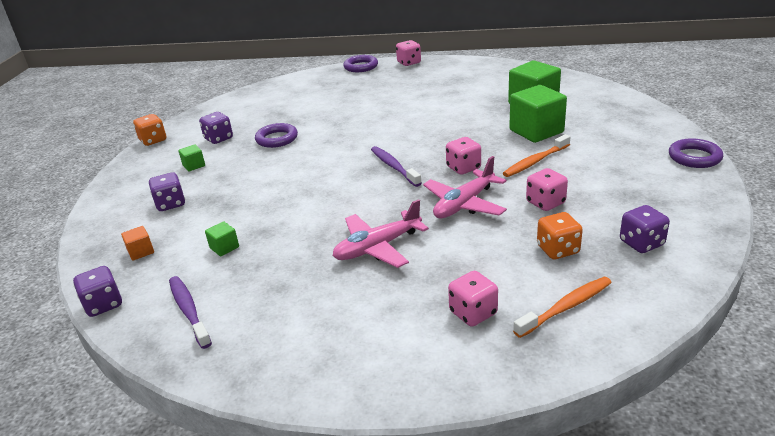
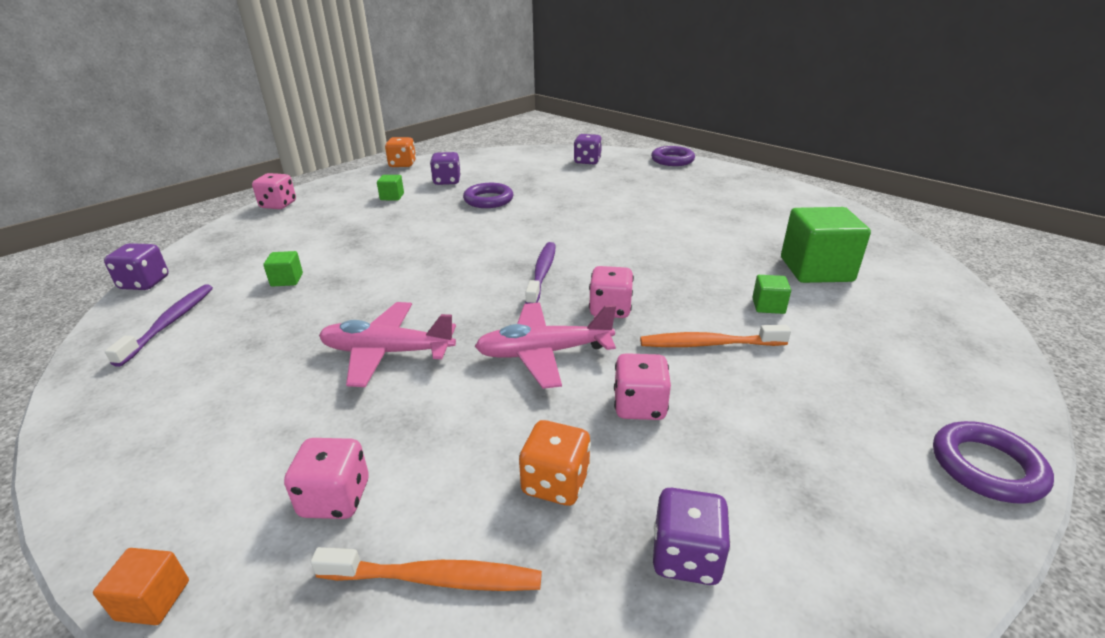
camera: 35 degrees right, 0 degrees up
orange cube [121,226,154,260] -> orange cube moved to [93,548,189,625]
purple dice [149,172,185,211] -> purple dice moved to [574,134,602,165]
pink dice [396,40,421,66] -> pink dice moved to [252,173,296,209]
green cube [509,85,567,143] -> green cube [752,275,791,314], size x0.46

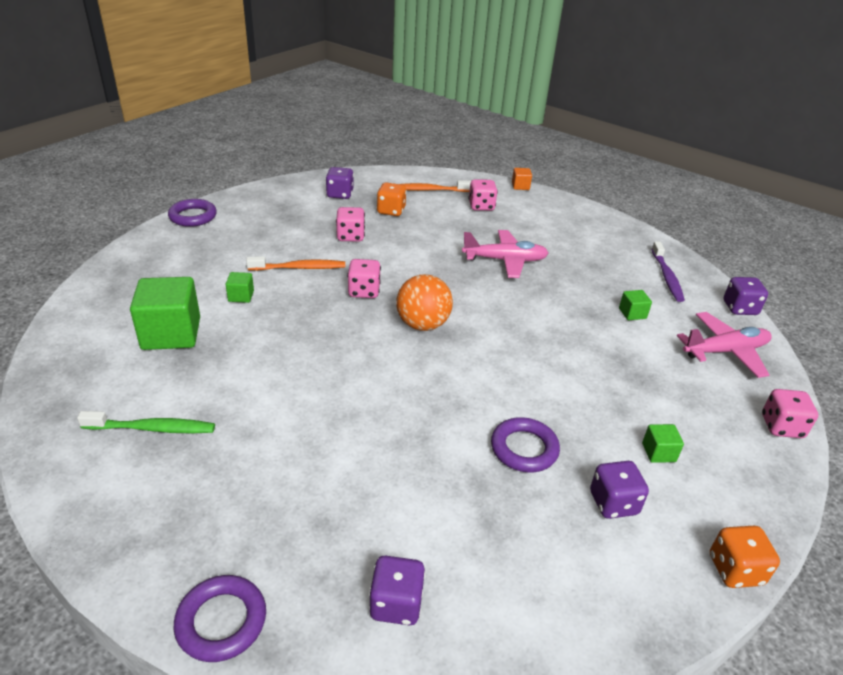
camera: 170 degrees right, 5 degrees up
pink plane [475,303,616,389] -> pink plane moved to [677,312,772,378]
purple toothbrush [525,242,556,304] -> orange ball [396,274,453,331]
none -> green toothbrush [77,411,215,434]

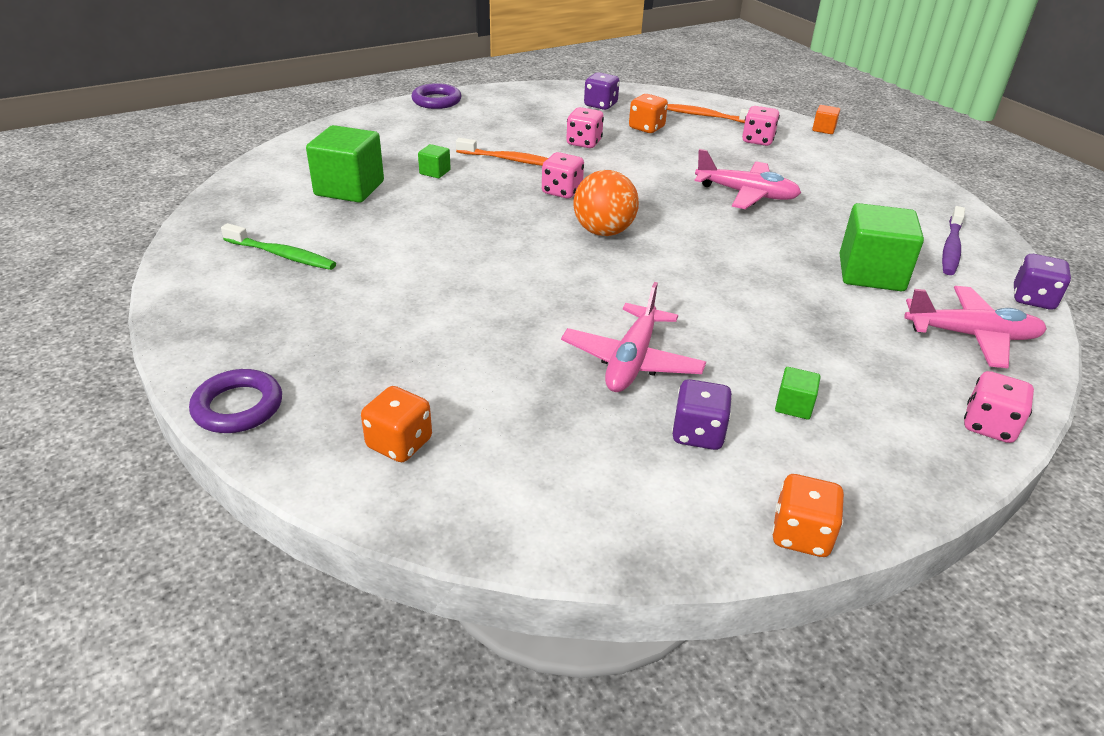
camera: 25 degrees right, 0 degrees up
purple dice [369,556,425,625] -> orange dice [361,386,432,462]
purple ring [491,417,560,472] -> pink plane [561,282,706,392]
green cube [619,290,652,320] -> green cube [840,203,924,291], size x2.18

